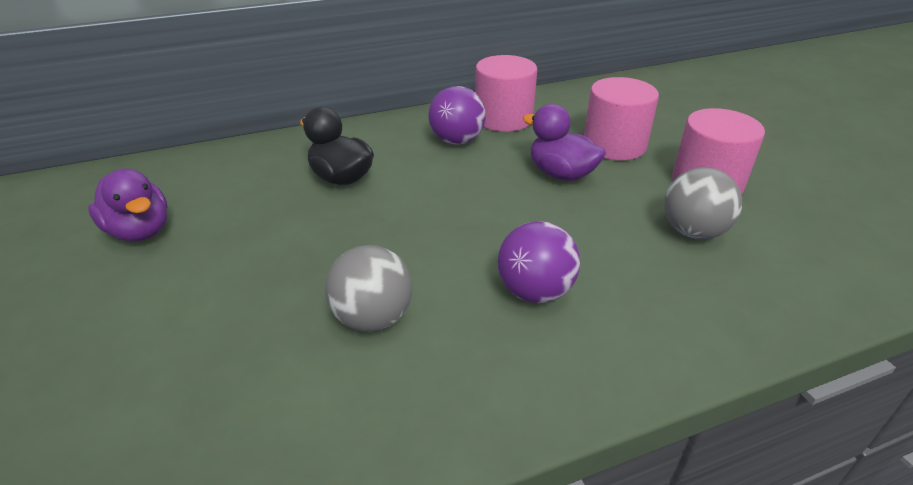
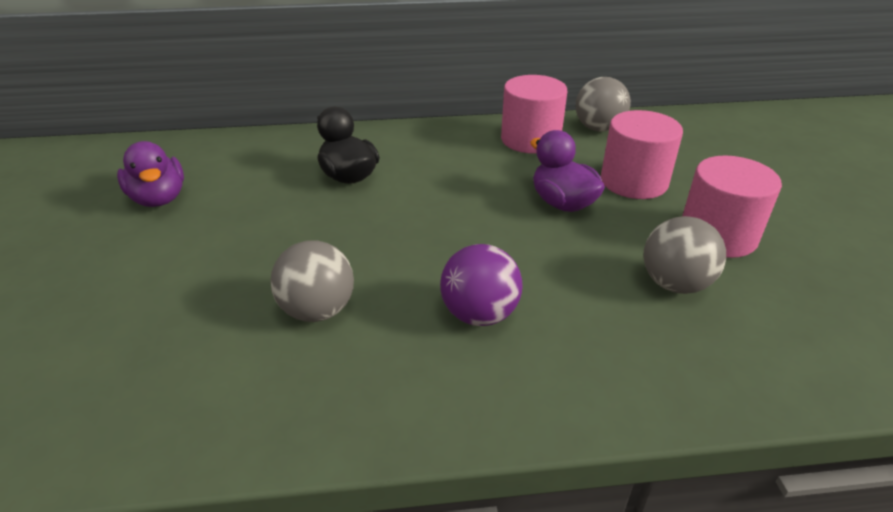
camera: 15 degrees right, 0 degrees up
purple ball [428,86,486,145] -> none
none -> grey ball [576,77,631,132]

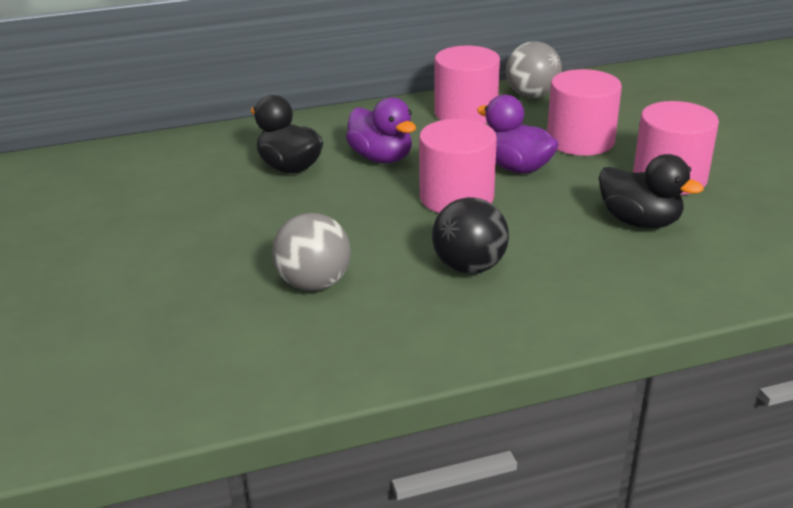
camera: 10 degrees left, 5 degrees down
purple duck [117,141,184,207] -> purple duck moved to [346,97,416,163]
purple ball [440,244,523,326] -> black ball [432,197,509,274]
grey ball [643,216,726,294] -> black duck [599,154,704,228]
none -> pink cylinder [419,119,497,213]

